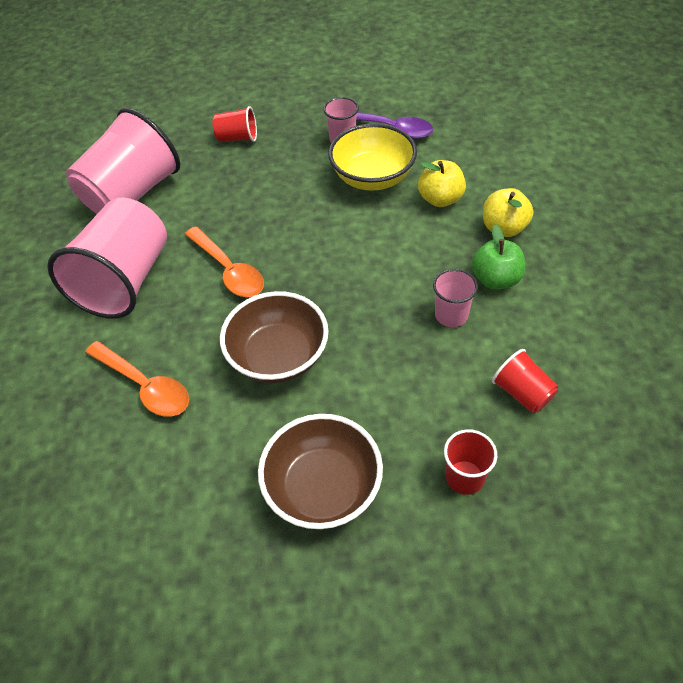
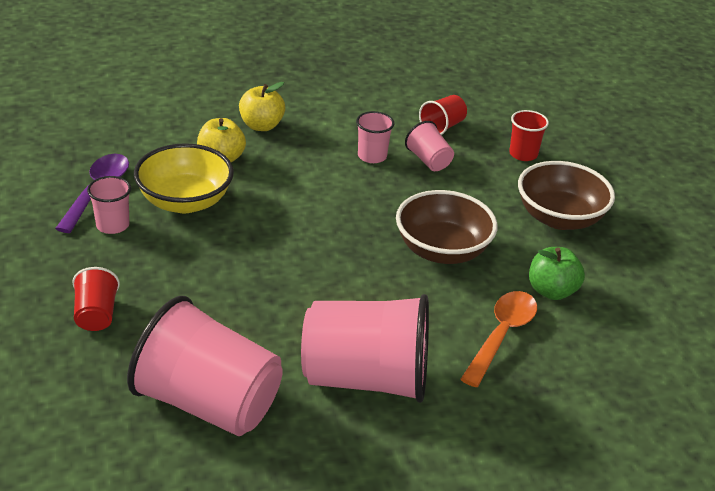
camera: 105 degrees left, 15 degrees down
orange spoon [185,227,264,297] -> none
green apple [472,224,525,290] -> green apple moved to [529,247,585,300]
none -> pink cup [405,121,454,171]

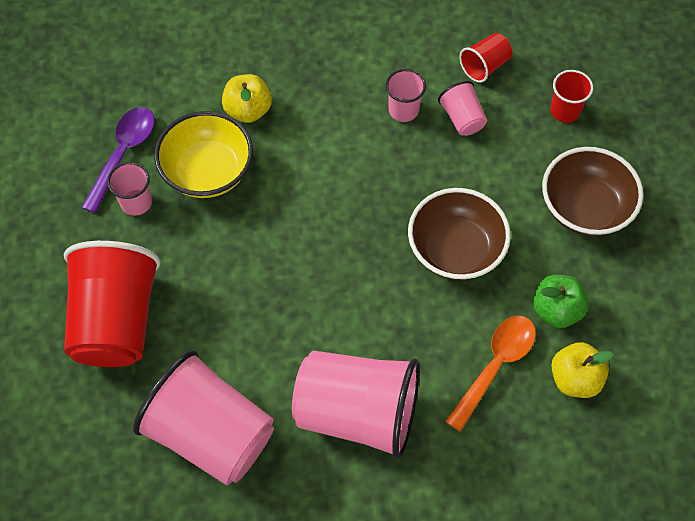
camera: 10 degrees right, 25 degrees up
red cup [72,267,120,331] -> red cup [64,241,161,367], size x2.17
yellow apple [239,82,285,131] -> yellow apple moved to [551,342,613,398]

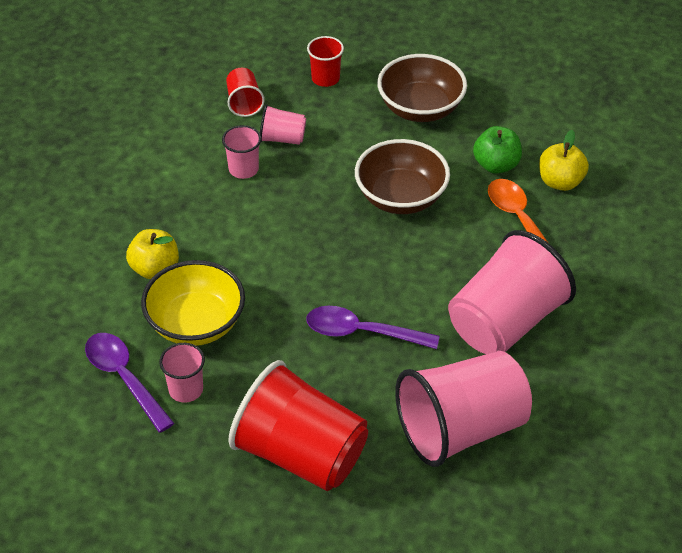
camera: 60 degrees left, 15 degrees down
none -> purple spoon [306,306,440,349]

